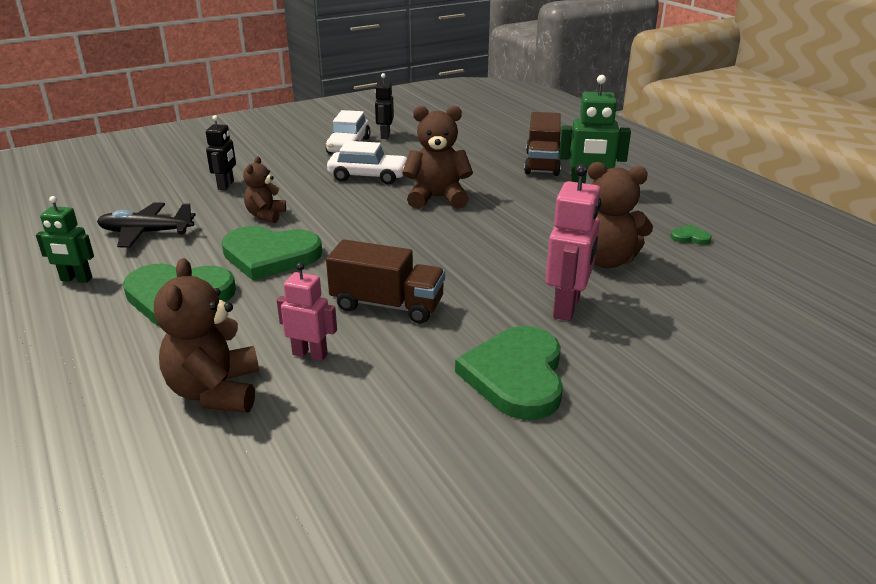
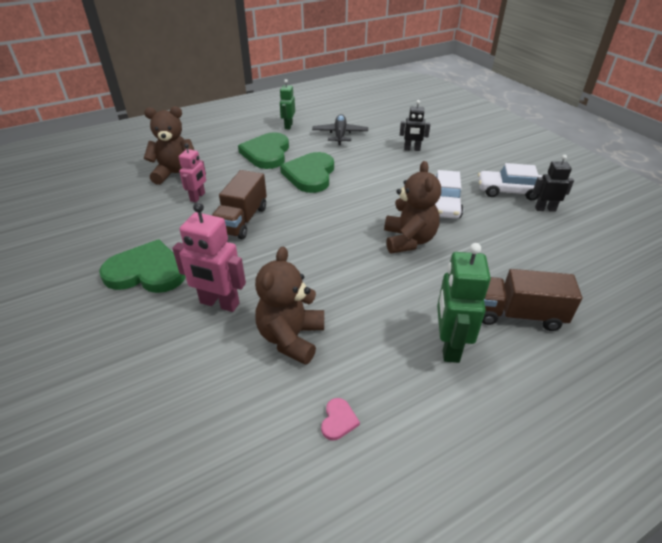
camera: 90 degrees right, 10 degrees up
brown teddy bear [243,156,286,223] -> none
green heart [670,225,712,245] -> pink heart [321,398,360,440]

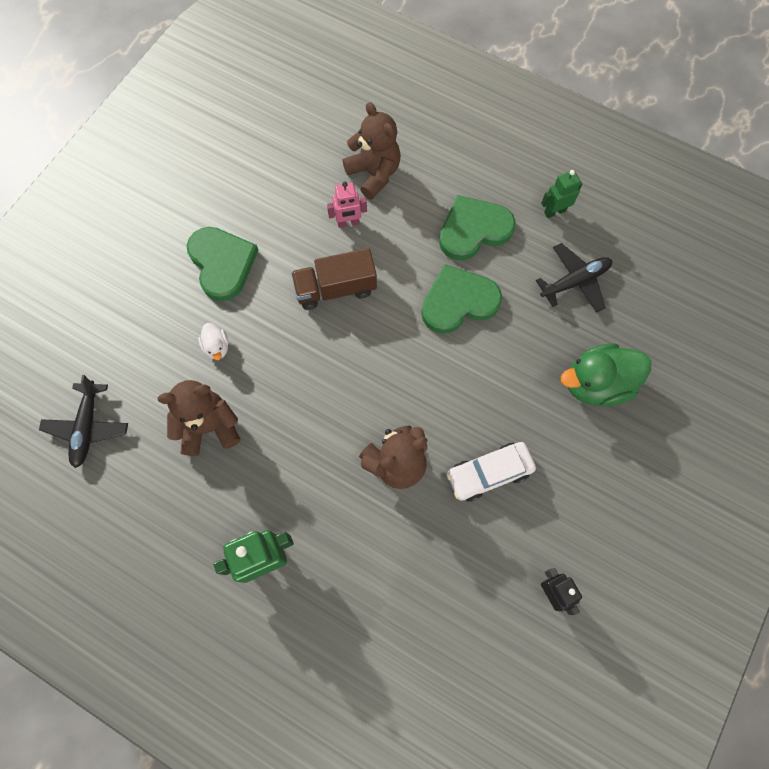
camera: 60 degrees right, 30 degrees up
pink robot [172,202,246,312] -> white duck [198,323,229,360]
pink heart [321,398,360,440] -> none
black robot [400,100,430,151] -> green duck [561,343,651,406]
white car [478,163,543,200] -> none
brown truck [482,269,582,331] -> none
none -> black plane [39,375,128,468]

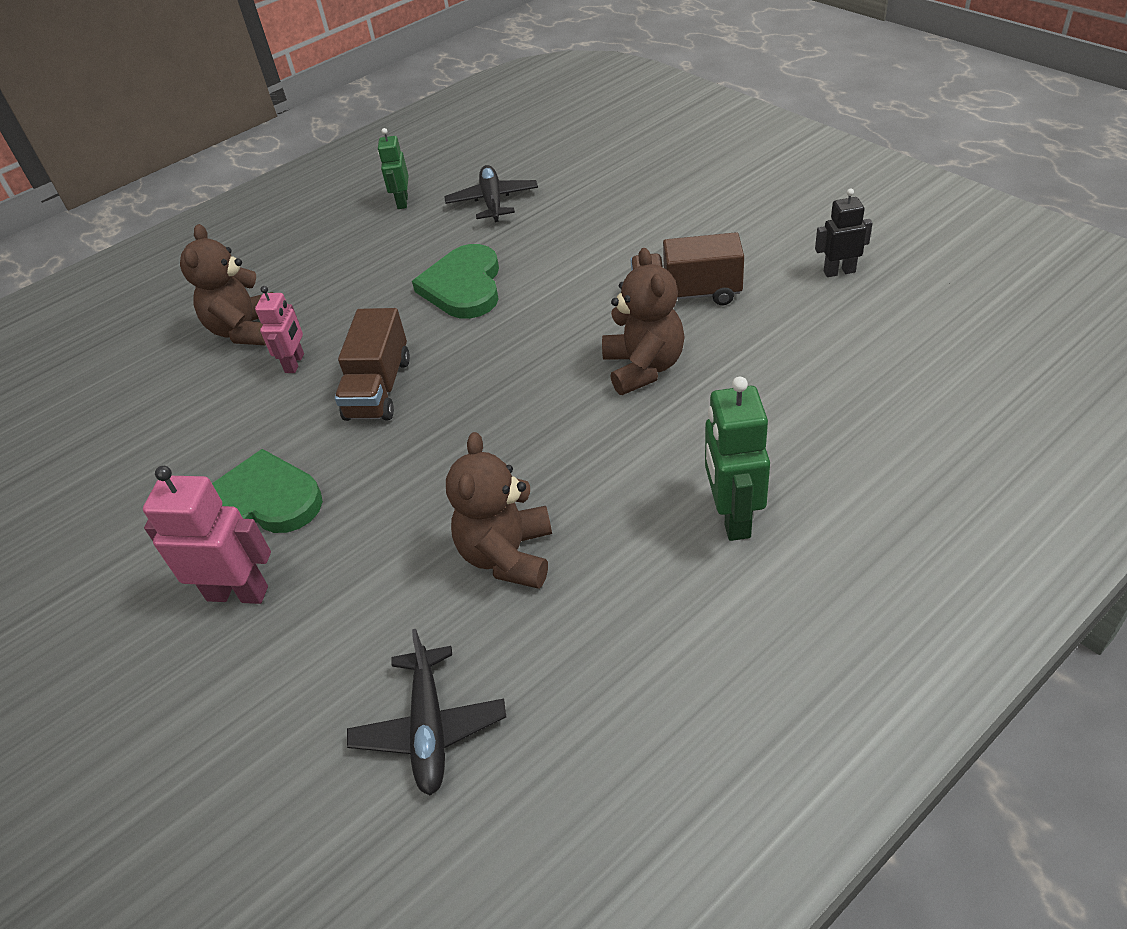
camera: 65 degrees left, 25 degrees down
black plane [39,375,128,468] -> black plane turned 60 degrees clockwise [347,629,506,795]
white duck [198,323,229,360] -> none
brown teddy bear [343,102,401,200] -> brown teddy bear turned 75 degrees counterclockwise [180,224,273,345]
green heart [439,195,516,261] -> none
white car [446,442,536,502] -> brown truck [631,232,744,305]
green duck [561,343,651,406] -> none
none -> pink robot [143,466,271,604]

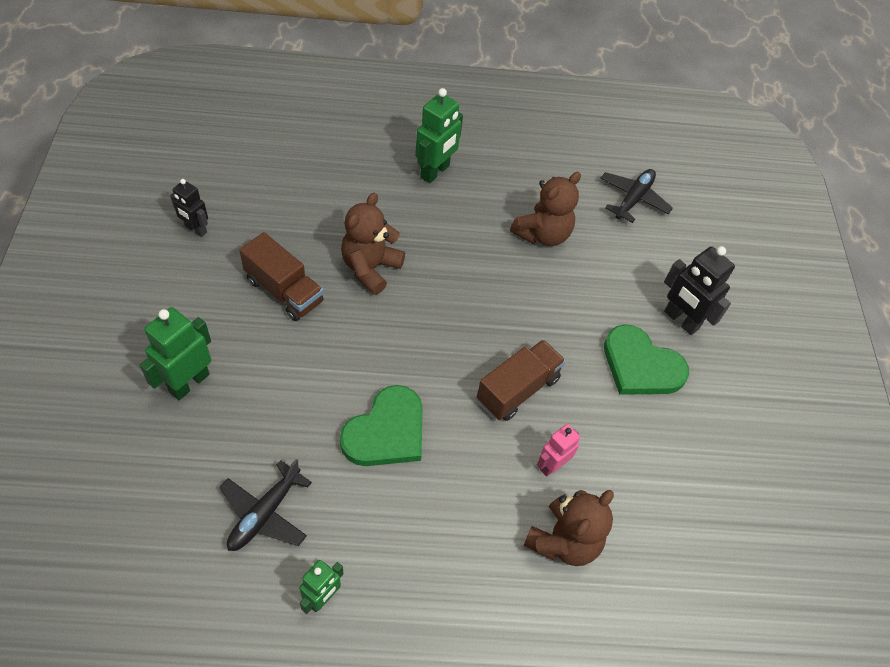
camera: 150 degrees left, 10 degrees up
pink robot [143,466,271,604] -> black robot [664,246,735,335]
none -> green robot [139,307,211,400]

